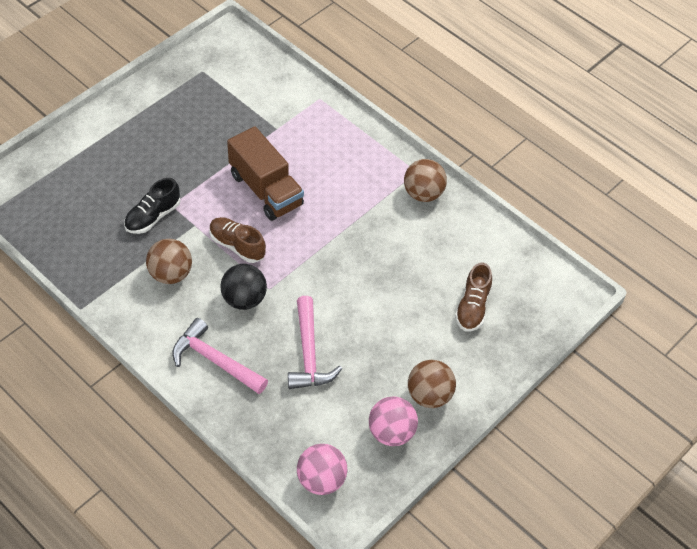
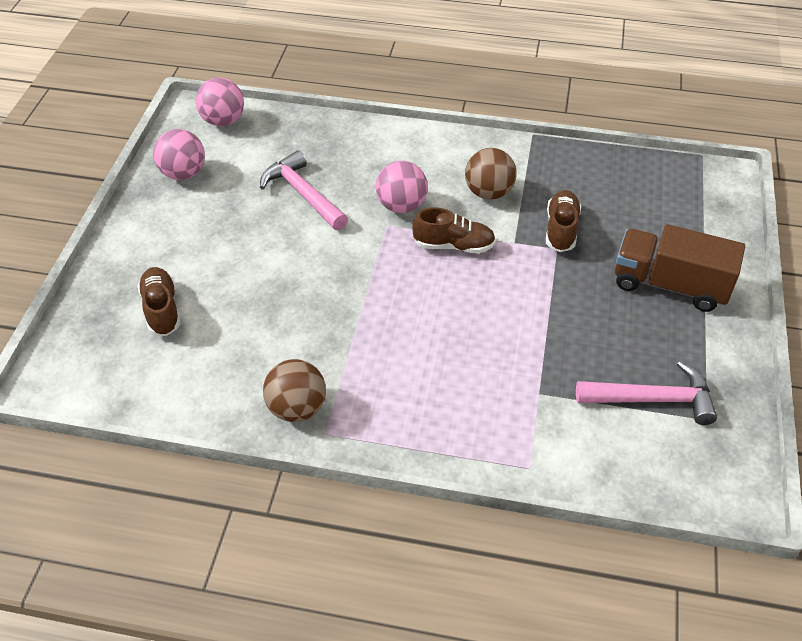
camera: 150 degrees right, 5 degrees down
black shoe [124,178,180,234] -> brown shoe [546,190,581,252]
pink hammer [172,318,268,394] -> pink hammer moved to [576,361,717,425]
black ball [220,264,267,310] -> pink ball [376,161,428,213]
brown truck [227,126,304,221] -> brown truck moved to [615,224,745,312]
brown ball [408,360,456,408] -> none

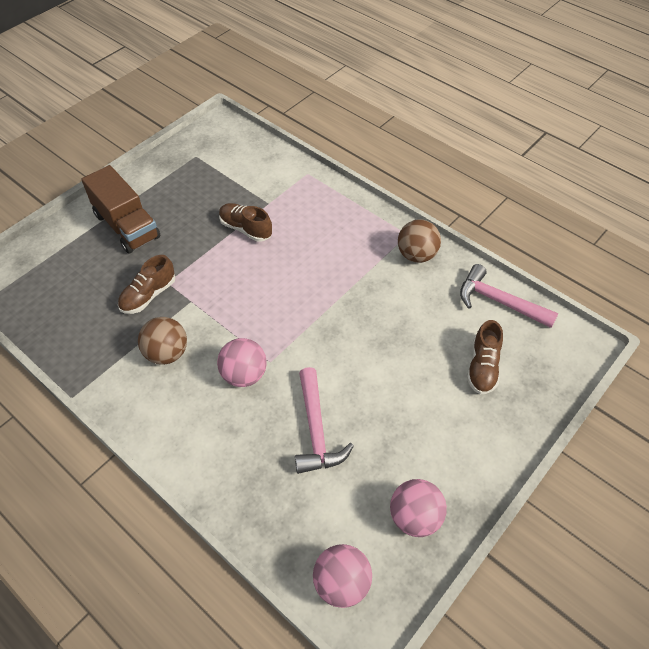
camera: 150 degrees left, 5 degrees up
brown shoe [412,207,496,254] -> brown shoe moved to [219,203,272,242]
pink hammer [576,361,717,425] -> pink hammer moved to [460,264,559,328]

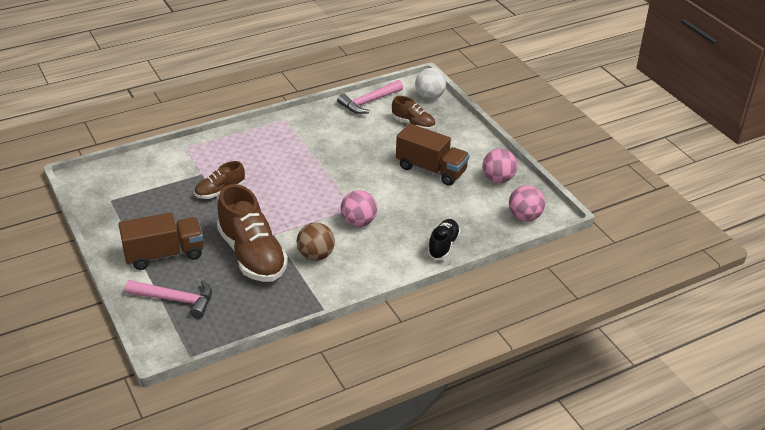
camera: 70 degrees left, 15 degrees down
brown shoe [118,255,175,314] -> brown shoe [217,184,288,282], size x1.91
pink hammer [295,367,354,474] -> pink hammer moved to [125,280,212,319]
brown ball [398,219,441,263] -> none
none -> brown truck [396,123,469,186]
none -> white ball [415,68,446,99]
none -> black shoe [427,219,460,260]

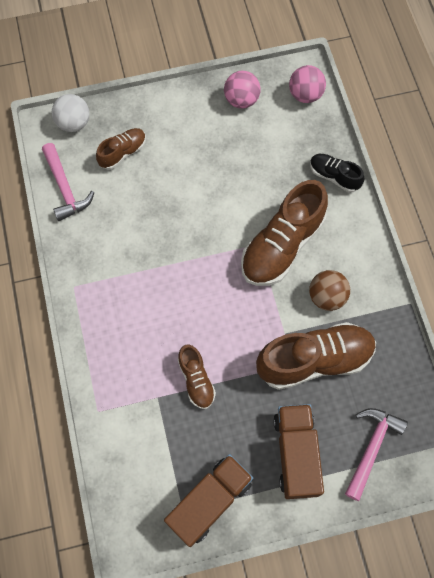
camera: 75 degrees left, 30 degrees up
pink ball [341,190,377,227] -> brown shoe [241,180,328,286]
brown truck [396,123,469,186] -> brown truck moved to [164,454,253,547]

